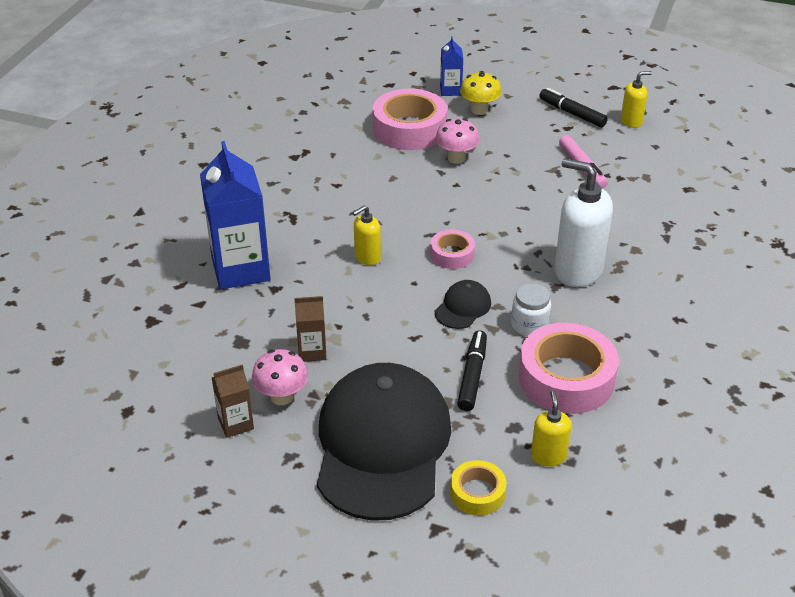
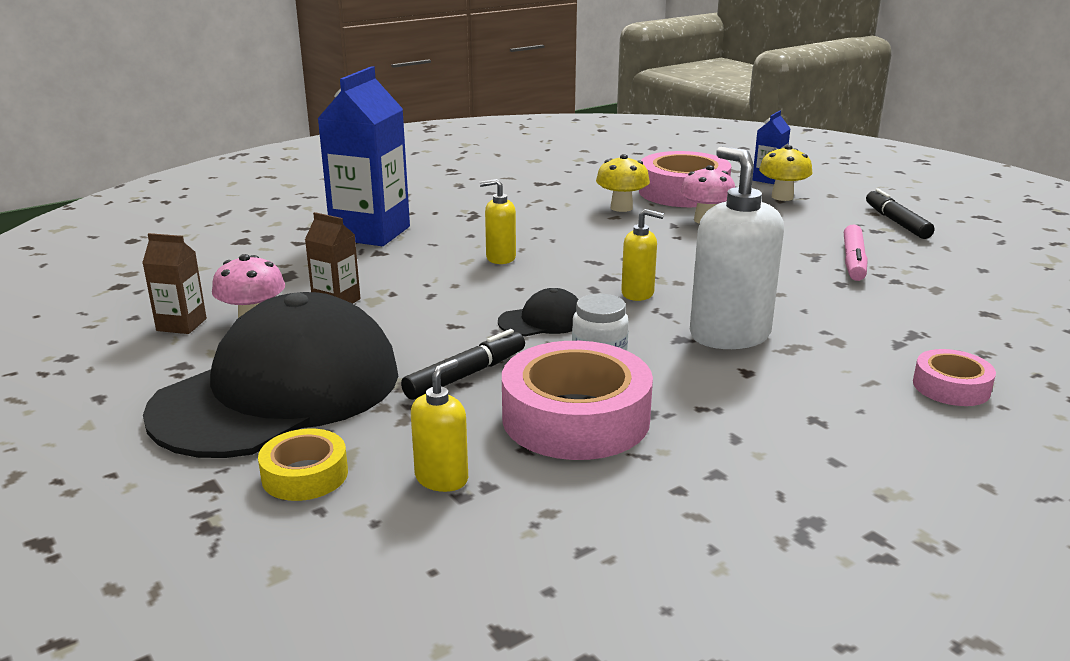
camera: 35 degrees right, 15 degrees down
pink tape [430,230,475,269] -> pink tape moved to [913,349,996,406]
yellow soap dispenser [621,71,652,128] -> yellow soap dispenser moved to [621,209,664,301]
none -> yellow mushroom [596,154,650,212]

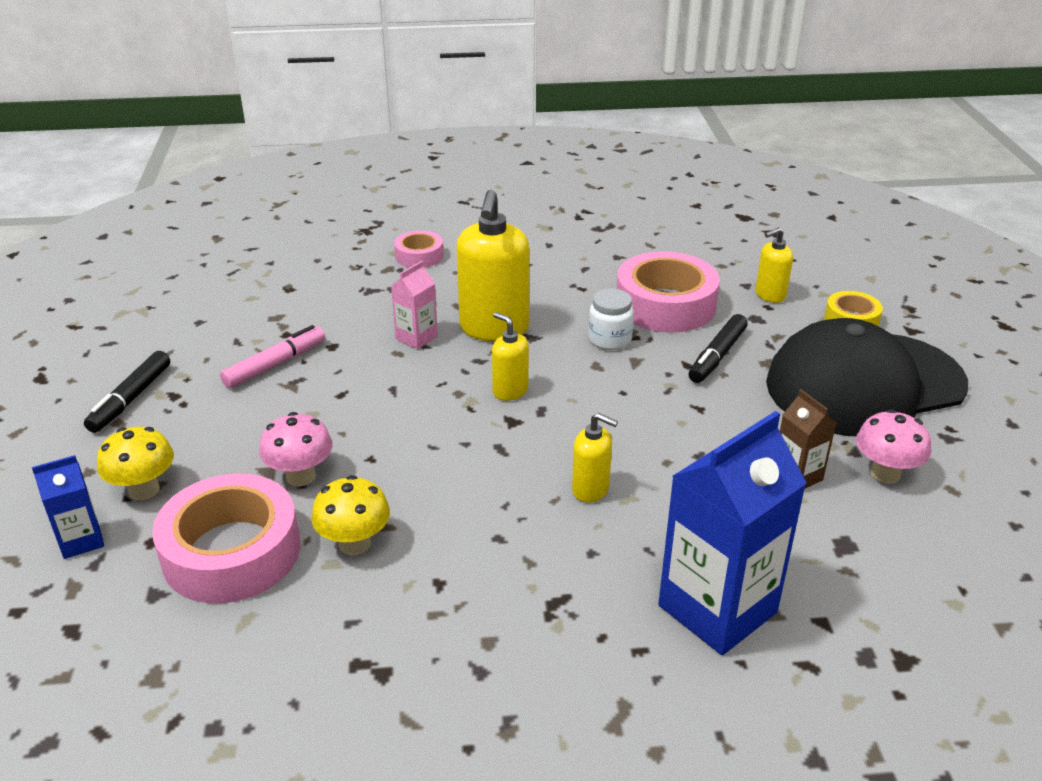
camera: 150 degrees left, 10 degrees up
brown carton [142,233,207,334] -> none
black marker [401,329,525,400] -> black marker turned 45 degrees counterclockwise [689,314,748,383]
black cap [498,288,579,337] -> none
white soap dispenser [690,146,784,349] -> yellow soap dispenser [456,190,529,341]
none -> pink carton [391,261,438,349]

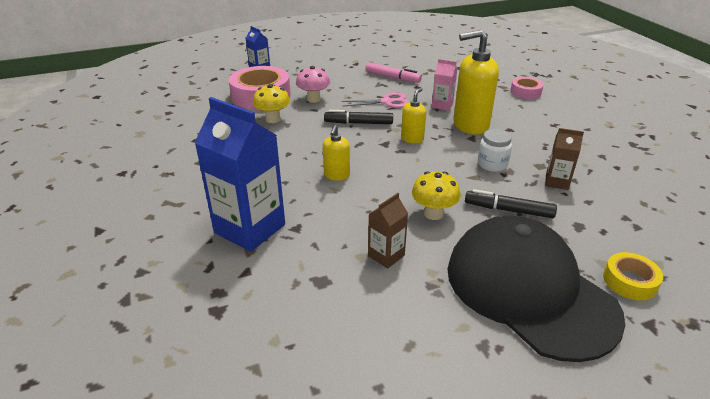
camera: 75 degrees right, 0 degrees up
black marker [84,351,170,433] -> black marker moved to [324,110,393,124]
yellow mushroom [97,427,174,500] -> yellow mushroom moved to [412,171,460,220]
pink tape [617,251,720,333] -> brown carton [545,128,584,190]
yellow soap dispenser [756,227,793,303] -> none
pink mushroom [856,409,931,484] -> none
none -> pink scissors [341,92,409,108]

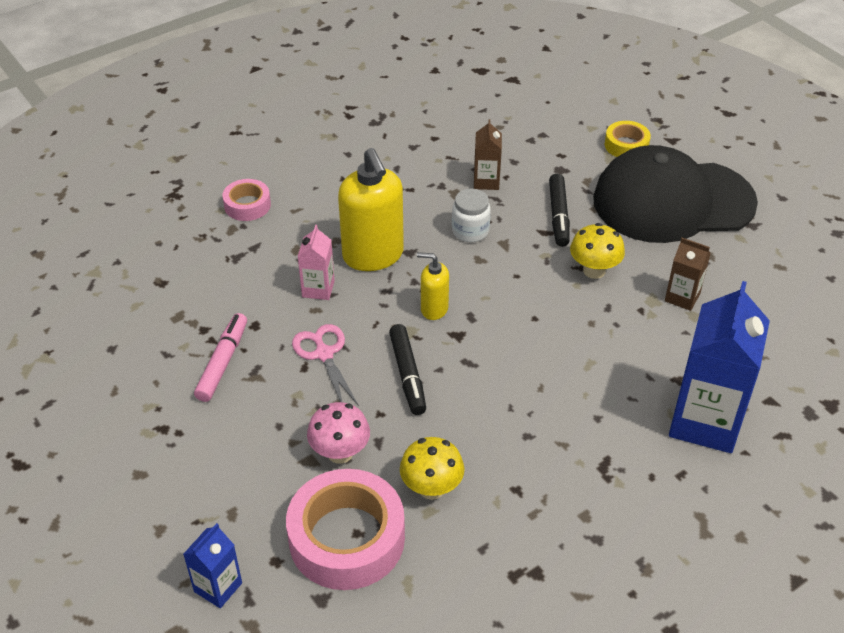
camera: 105 degrees left, 10 degrees up
yellow soap dispenser [323,125,350,181] -> none
black cap [447,216,625,362] -> black cap turned 45 degrees clockwise [593,145,758,243]

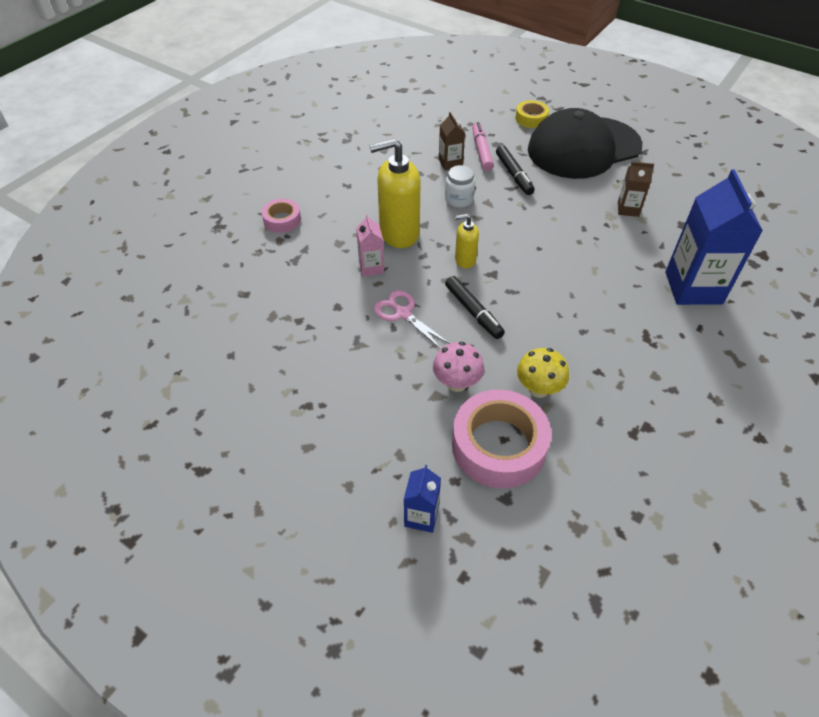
camera: 20 degrees left, 5 degrees up
pink marker [194,313,247,402] -> pink marker moved to [472,122,494,171]
yellow soap dispenser [338,148,404,271] -> yellow soap dispenser turned 120 degrees clockwise [369,138,421,248]
yellow mushroom [570,223,625,279] -> none

